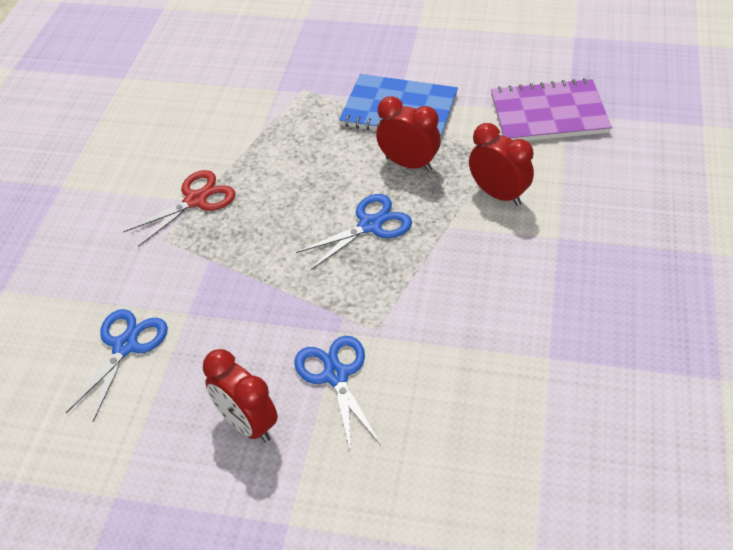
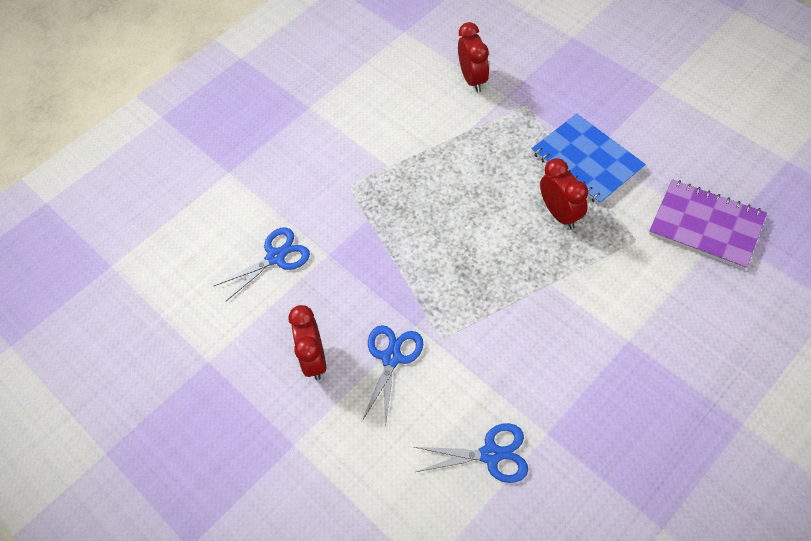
camera: 35 degrees right, 10 degrees up
red scissors [123,170,235,247] -> none
blue scissors [296,194,412,270] -> blue scissors moved to [414,423,528,483]
red clock [469,123,534,206] -> red clock moved to [458,22,489,92]

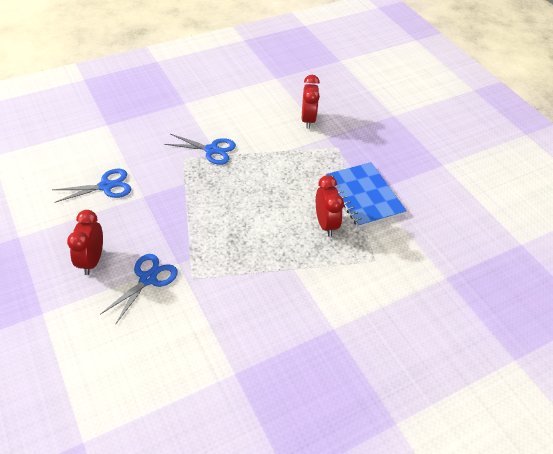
camera: 10 degrees right, 10 degrees down
blue scissors [414,423,528,483] -> blue scissors moved to [164,134,236,165]
purple notebook [649,179,767,270] -> none

